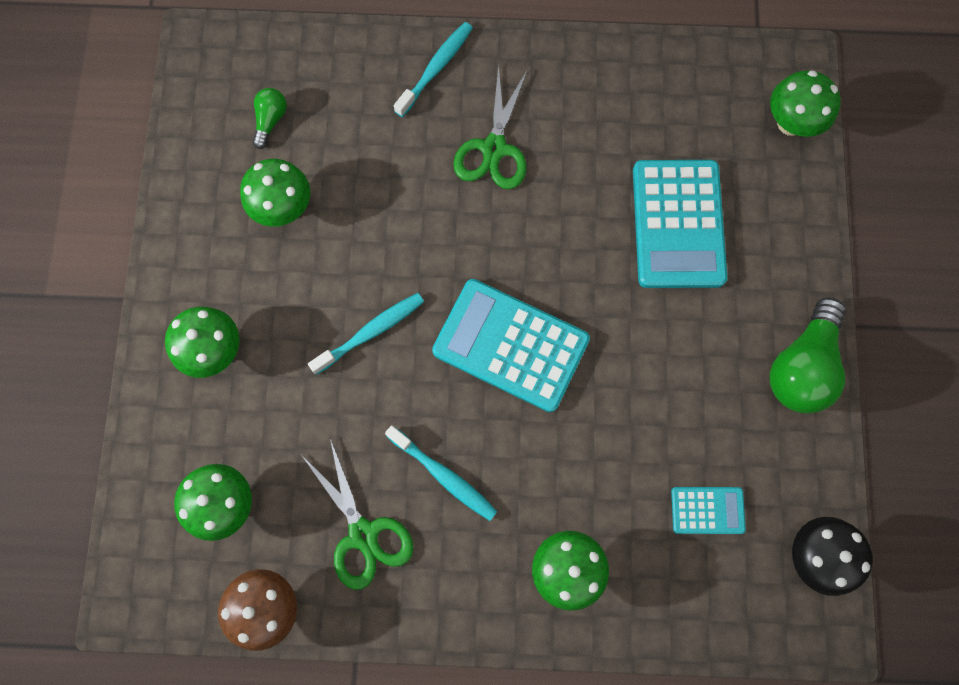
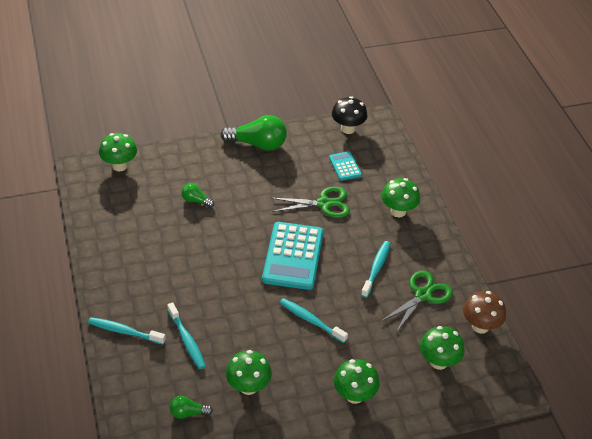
camera: 110 degrees left, 30 degrees down
green scissors [453,65,528,189] -> green scissors moved to [271,187,350,218]
turquoise calculator [633,160,727,288] -> green light bulb [181,183,214,208]
none -> turquoise toothbrush [167,302,206,369]

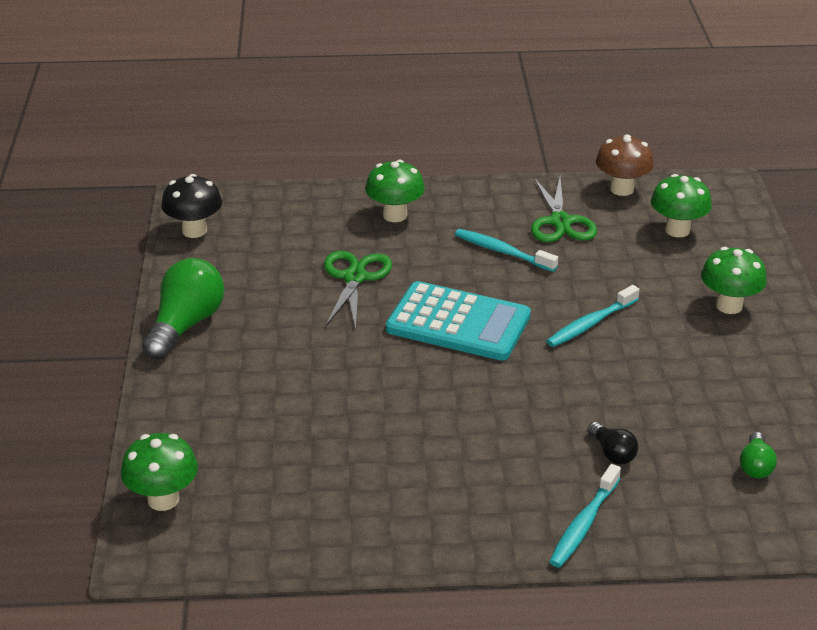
camera: 75 degrees left, 10 degrees down
turquoise toothbrush [167,302,206,369] -> black light bulb [587,422,638,465]
green light bulb [181,183,214,208] -> none
green mushroom [226,350,272,395] -> none
turquoise calculator [329,151,362,181] -> none
green scissors [380,270,453,334] -> green scissors turned 150 degrees counterclockwise [531,178,597,242]

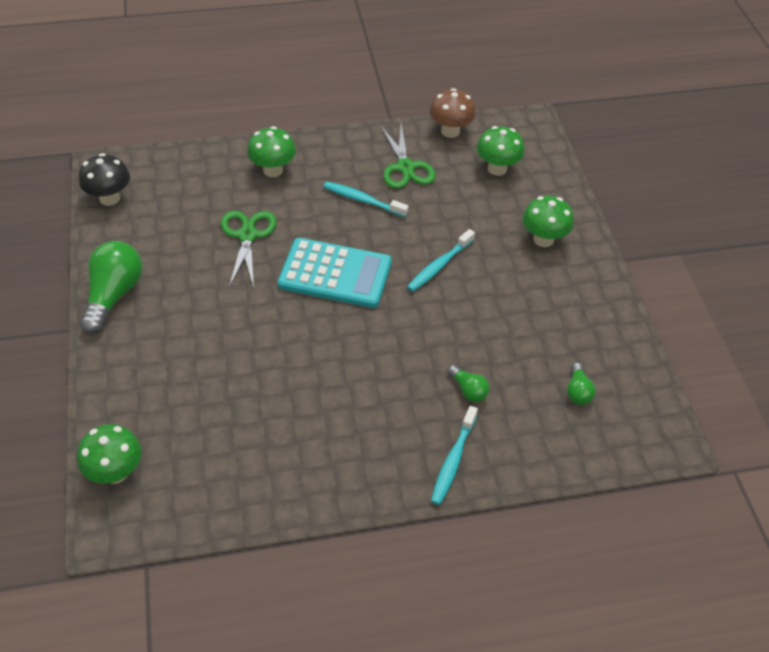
camera: 10 degrees left, 15 degrees up
black light bulb [587,422,638,465] -> green light bulb [448,365,490,402]

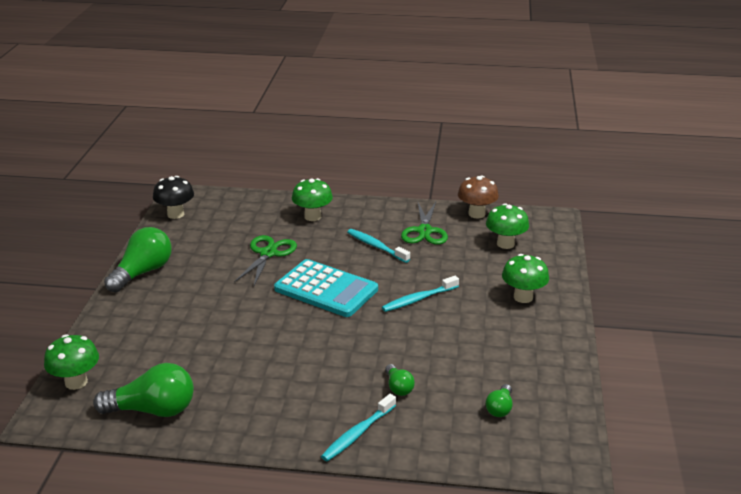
camera: 20 degrees right, 20 degrees down
none -> green light bulb [93,363,194,417]

